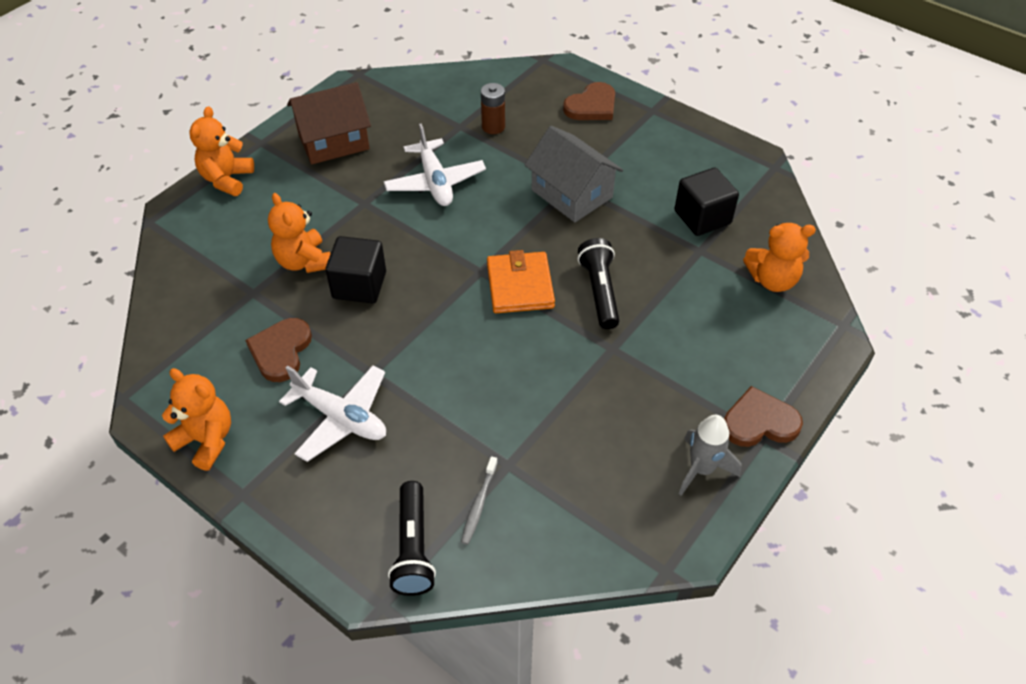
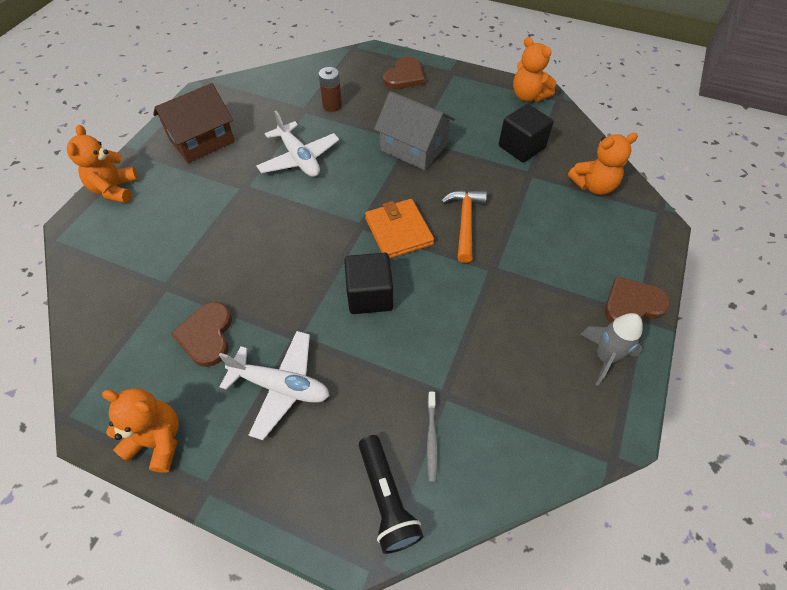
camera: 15 degrees left, 5 degrees up
orange teddy bear [268,193,331,273] -> orange teddy bear moved to [513,37,556,102]
black cube [325,236,386,303] -> black cube moved to [344,253,393,314]
black flashlight [578,238,619,329] -> orange hammer [441,190,487,263]

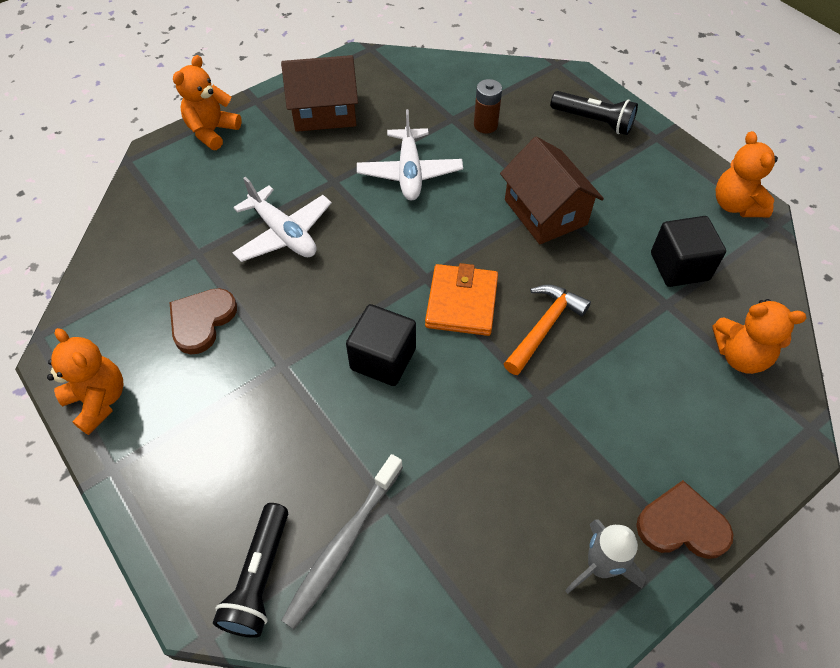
camera: 30 degrees right, 0 degrees up
white plane [219,331,329,440] -> white plane moved to [233,177,332,262]
grey house [374,91,455,170] -> brown house [500,137,604,244]
brown heart [383,57,425,89] -> black flashlight [550,91,638,135]
grey toothbrush [427,392,438,482] -> grey toothbrush [281,454,403,629], size x1.80

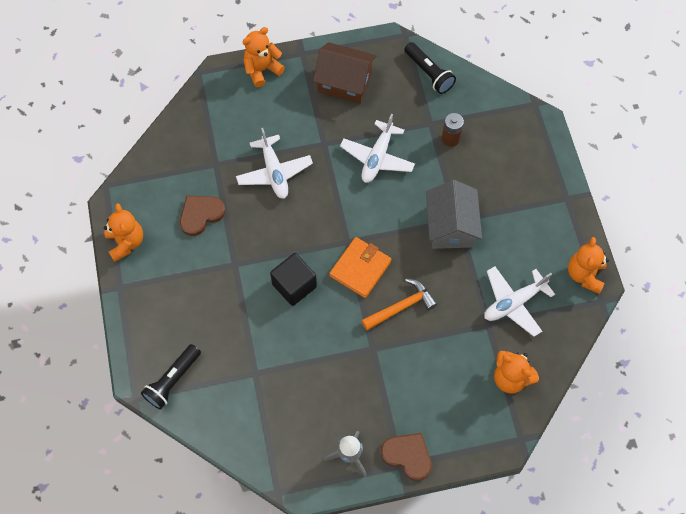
camera: 25 degrees right, 10 degrees up
grey toothbrush [281,454,403,629] -> none
brown house [500,137,604,244] -> grey house [426,180,482,249]
black flashlight [550,91,638,135] -> black flashlight moved to [404,42,456,94]
black cube [651,216,726,287] -> white plane [484,266,555,337]

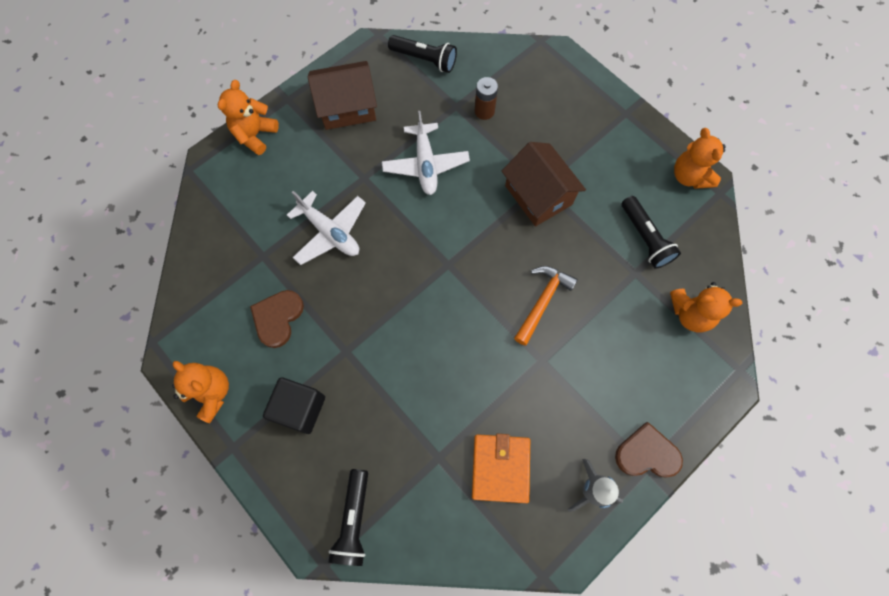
camera: 30 degrees left, 5 degrees up
black cube [270,253,317,306] -> black cube moved to [263,377,325,434]
orange wallet [329,237,391,298] -> orange wallet moved to [472,434,530,503]
grey house [426,180,482,249] -> brown house [502,142,586,227]
white plane [484,266,555,337] -> black flashlight [622,196,681,269]

